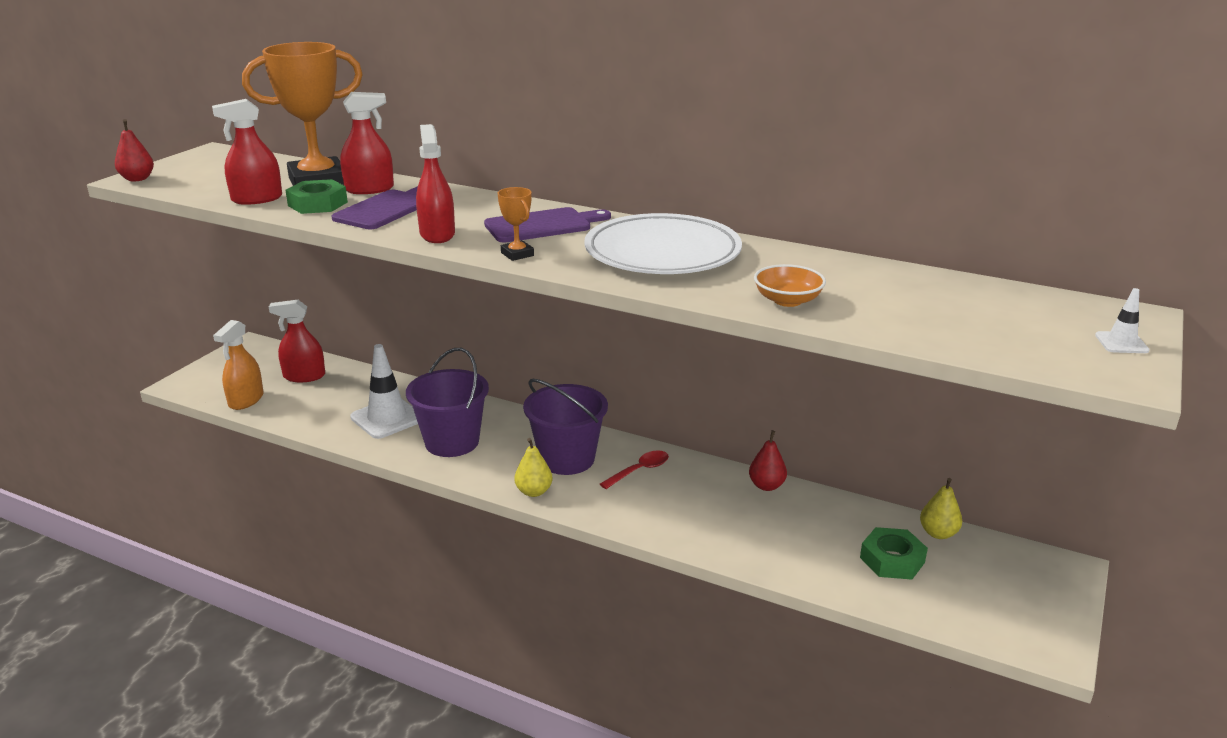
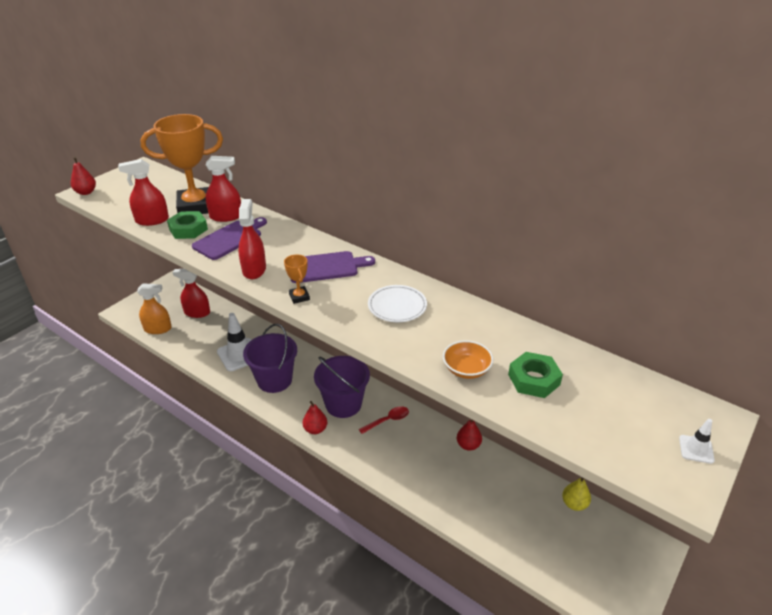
camera: 10 degrees right, 10 degrees up
orange spray bottle [213,320,263,410] -> orange spray bottle turned 120 degrees counterclockwise [137,283,172,334]
yellow pear [514,438,553,497] -> red pear [303,401,327,434]
white plate [585,213,742,274] -> white plate [368,285,427,322], size x0.54
green nut [860,527,928,580] -> green nut moved to [508,352,563,398]

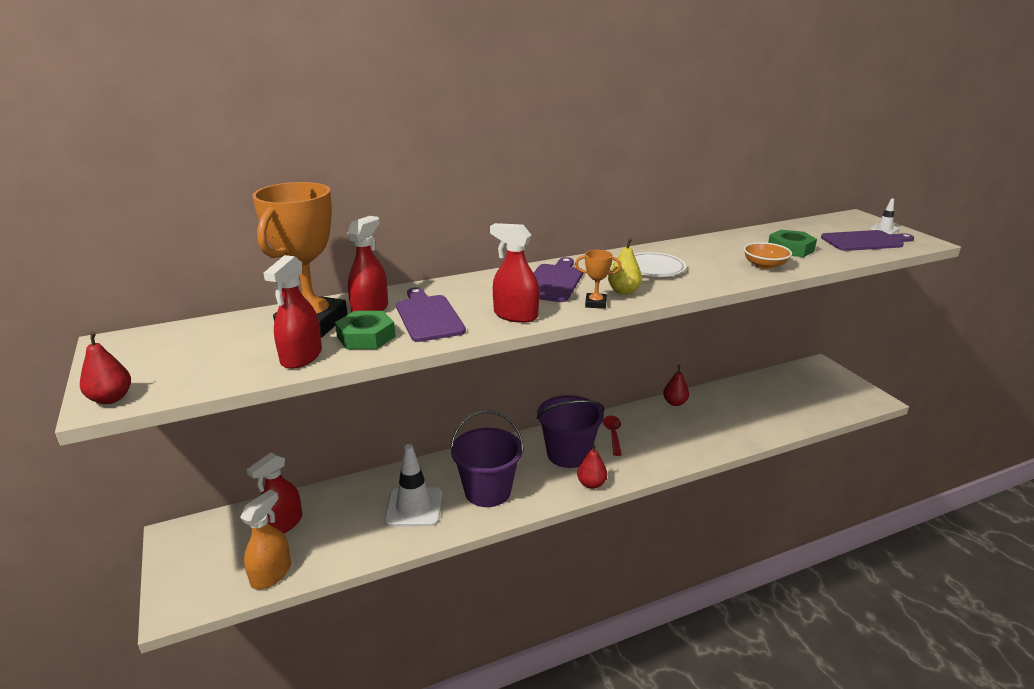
camera: 60 degrees left, 10 degrees down
yellow pear [562,477,591,511] -> yellow pear moved to [608,238,642,295]
none -> purple cutting board [821,230,914,251]

